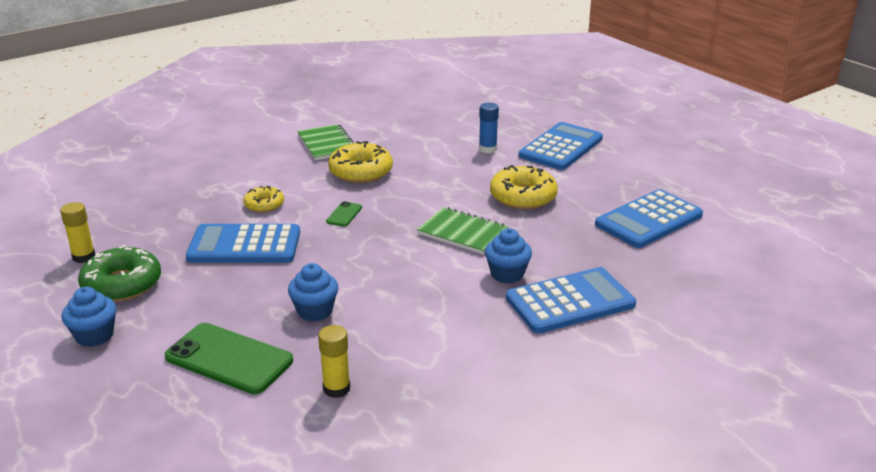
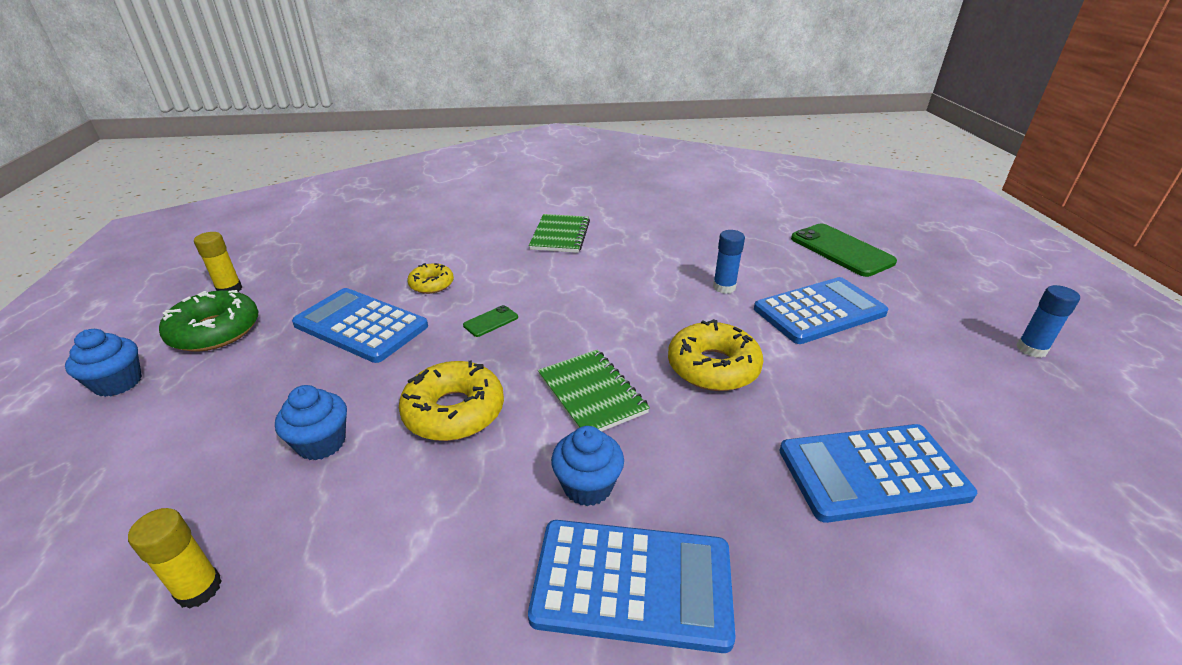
camera: 30 degrees right, 5 degrees up
green phone [165,323,293,394] -> green phone moved to [791,224,897,277]
yellow donut [328,141,393,183] -> yellow donut moved to [399,360,504,441]
none -> blue glue stick [1017,285,1080,358]

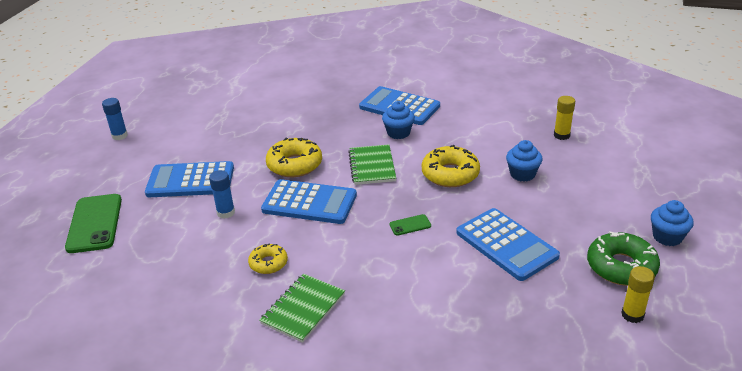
camera: 155 degrees left, 0 degrees up
yellow donut [408,263,454,294] -> yellow donut moved to [248,244,288,274]
blue calculator [779,424,977,523] -> blue calculator moved to [261,179,357,224]

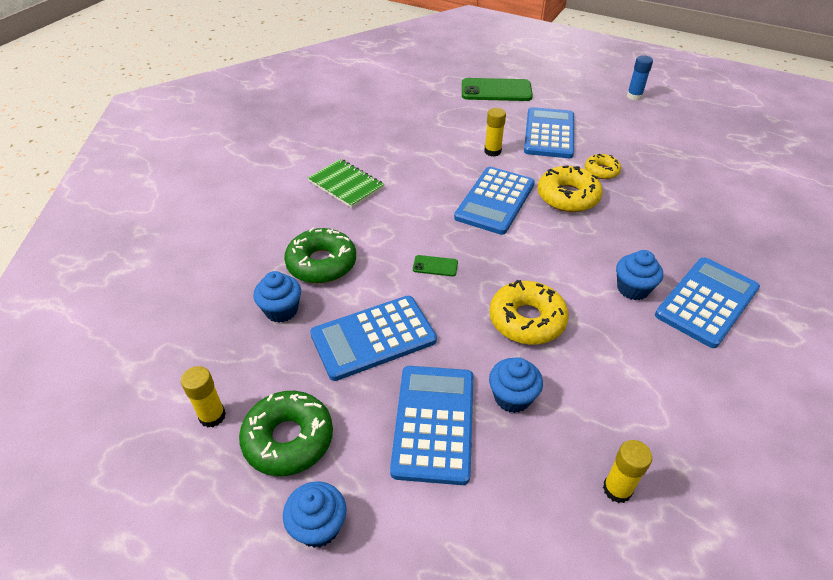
camera: 100 degrees right, 10 degrees up
blue glue stick [209,170,235,219] -> yellow glue stick [484,108,506,157]
yellow donut [248,244,288,274] -> yellow donut moved to [585,153,621,179]
green notebook [348,145,396,185] -> none
green phone [389,214,431,236] -> green phone turned 75 degrees counterclockwise [413,255,458,276]
none -> blue cupcake [253,271,301,323]
none -> green donut [284,227,356,284]
none -> blue calculator [390,366,473,485]

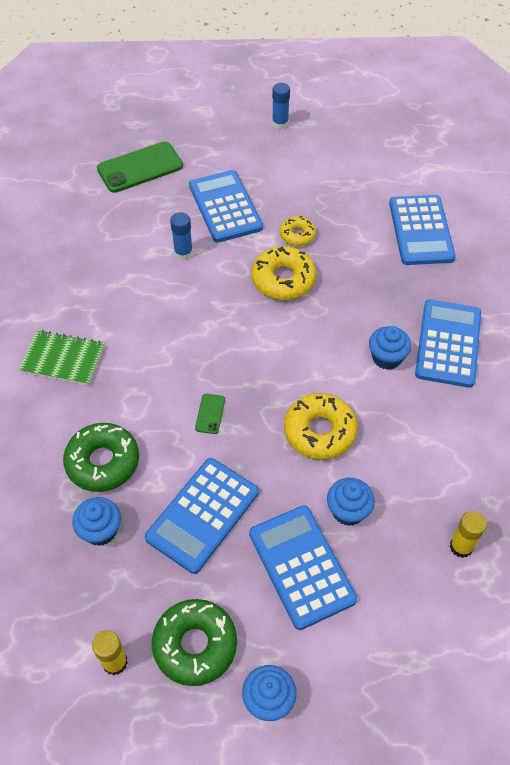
camera: 30 degrees left, 10 degrees up
green phone [413,255,458,276] -> green phone turned 60 degrees counterclockwise [195,394,225,434]
blue calculator [454,167,535,235] -> blue calculator moved to [389,195,456,265]
yellow glue stick [484,108,506,157] -> blue glue stick [170,212,193,260]

